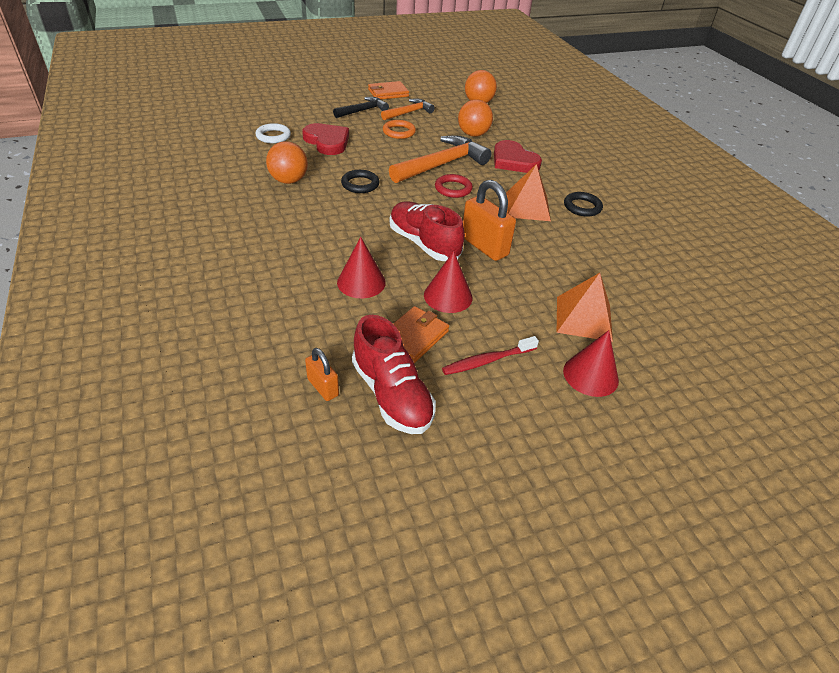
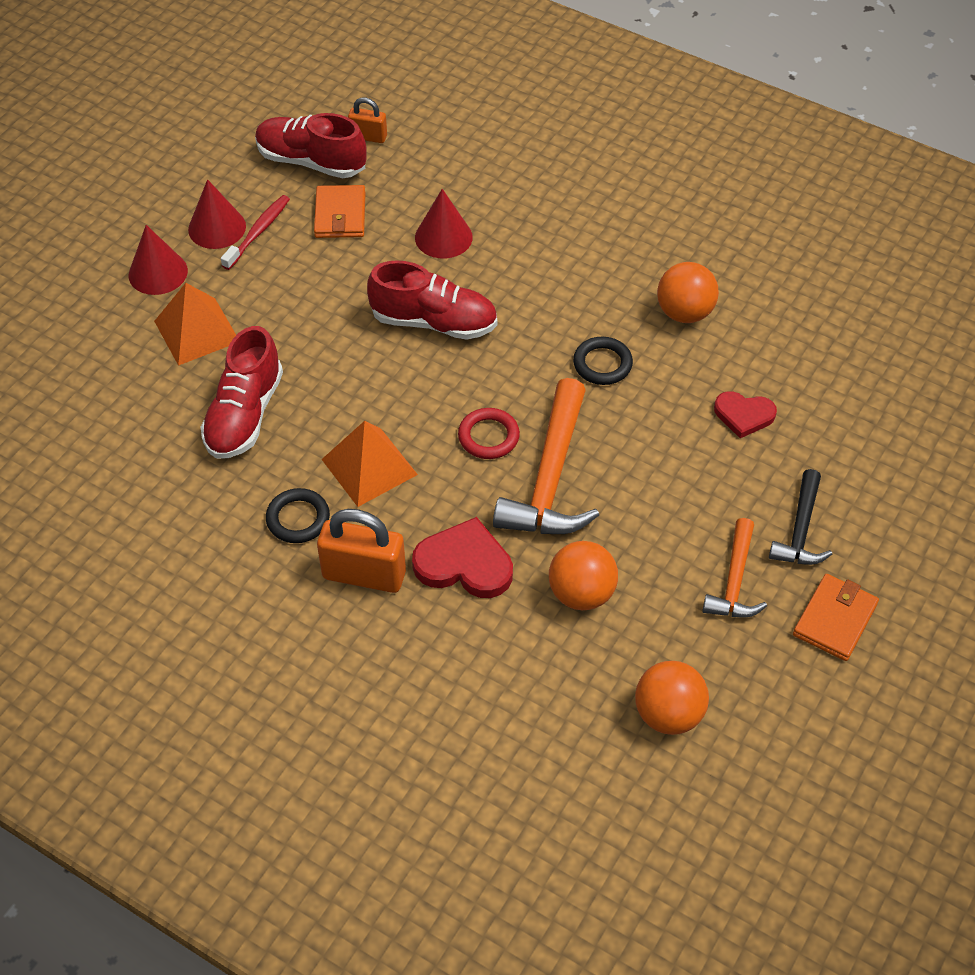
camera: 145 degrees right, 10 degrees up
white ring [255,123,291,143] -> none
red heart [302,123,349,155] -> red heart [714,391,777,438], size x0.65
orange ring [383,120,416,139] -> none
red cone [424,251,473,313] -> red cone moved to [188,179,246,249]
orange padlock [463,180,516,261] -> orange padlock moved to [317,509,406,593]
none -> red shoe [201,326,283,459]

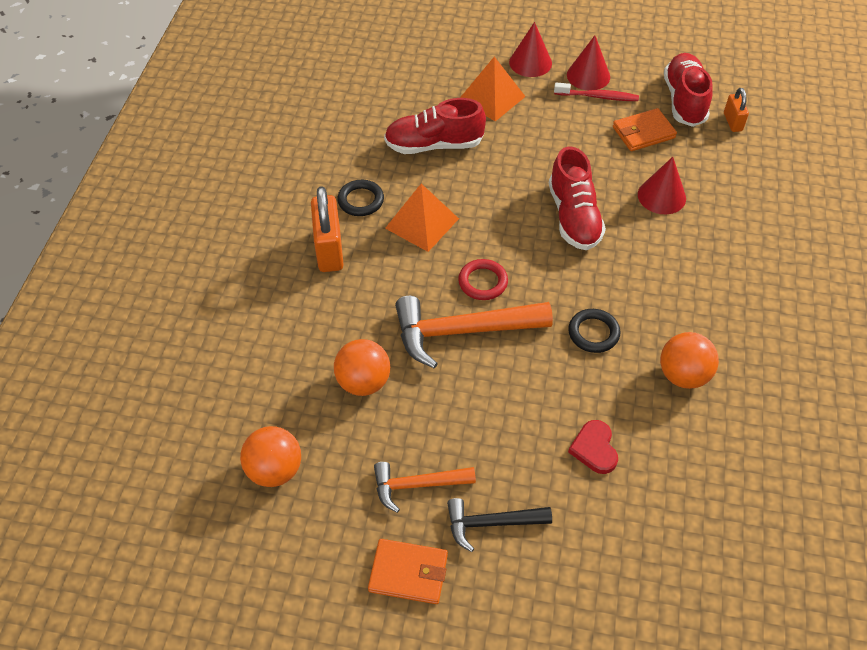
camera: 70 degrees right, 0 degrees up
red heart [412,517,513,598] -> none

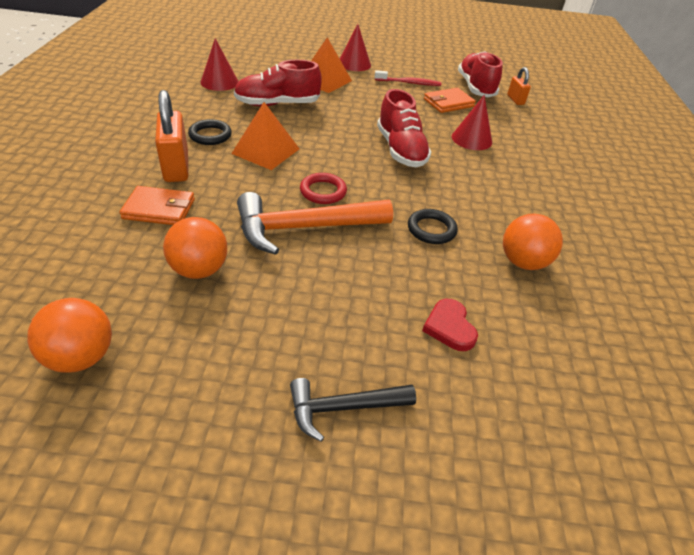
camera: 10 degrees left, 10 degrees down
orange wallet [368,539,448,604] -> orange wallet moved to [120,186,195,225]
orange hammer [374,462,476,513] -> none
red cone [567,35,610,91] -> red cone moved to [201,38,239,91]

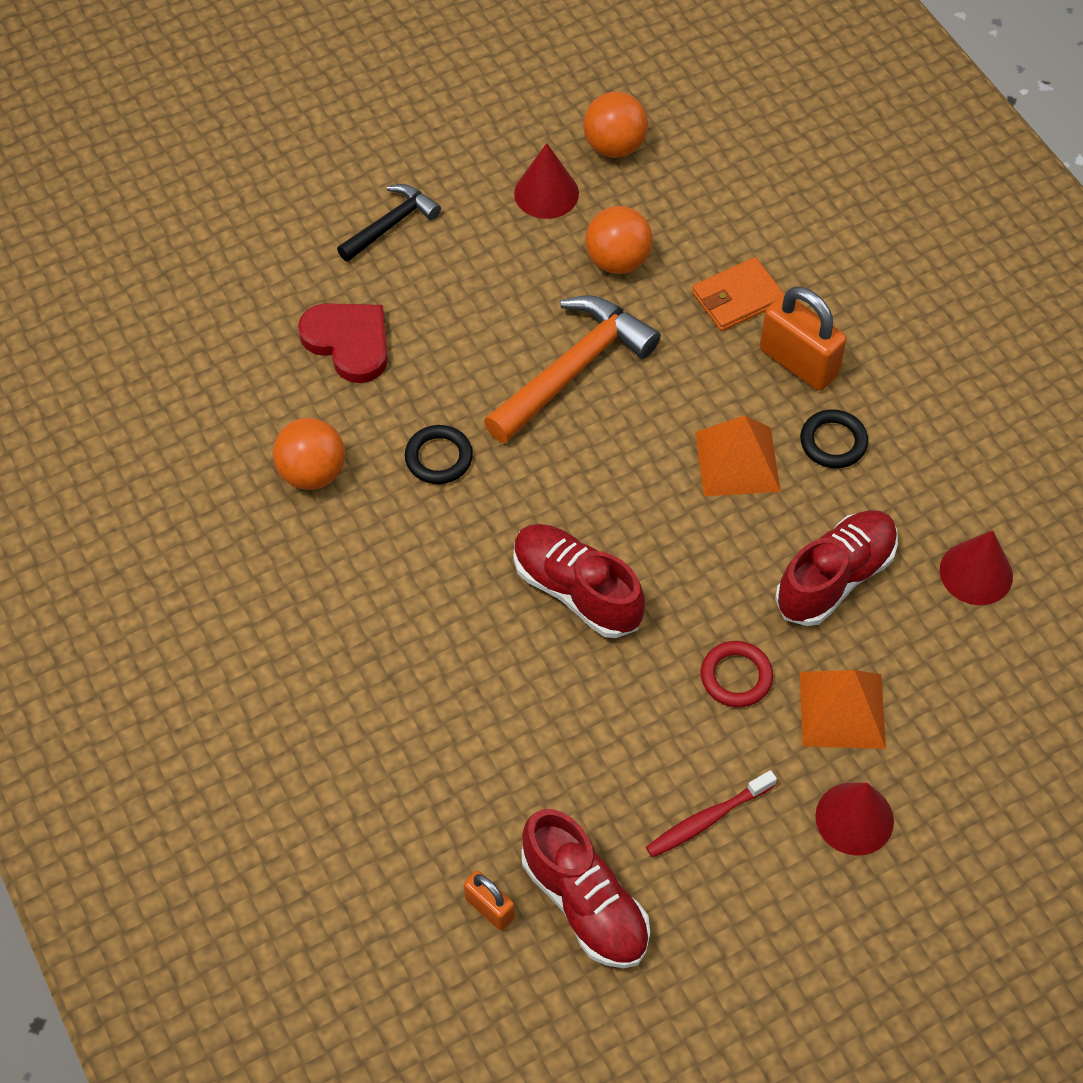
camera: 150 degrees right, 15 degrees up
red ring [300,173,347,204] -> red ring moved to [701,641,773,707]
red heart [422,299,478,351] -> red heart [298,303,388,383], size x1.54
orange wallet [424,88,476,113] -> none
red cone [452,95,492,150] -> red cone moved to [514,143,579,219]

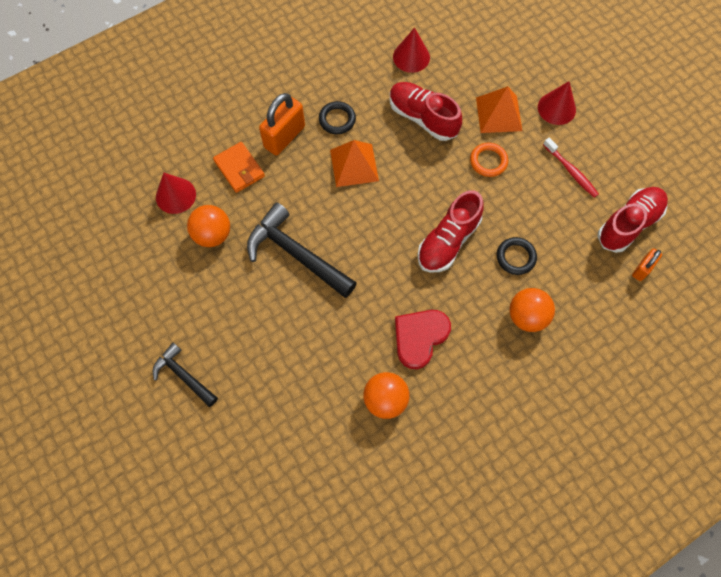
camera: 95 degrees left, 10 degrees up
red heart [298,303,388,383] -> red heart moved to [395,310,451,369]
black ring [405,425,473,484] -> black ring moved to [497,237,537,275]
orange hammer [484,296,661,443] -> black hammer [247,203,357,298]
red cone [514,143,579,219] -> red cone moved to [156,173,196,214]
orange ball [583,92,648,158] -> orange ball moved to [509,288,555,332]
red ring [701,641,773,707] -> orange ring [470,142,508,177]

